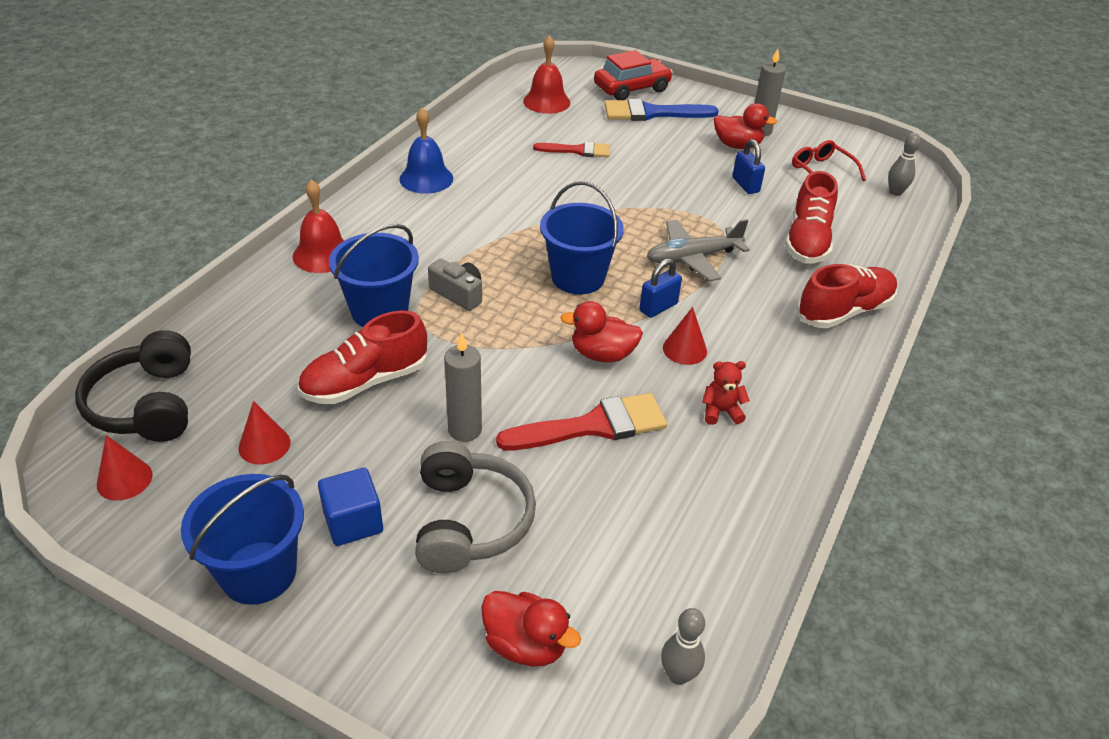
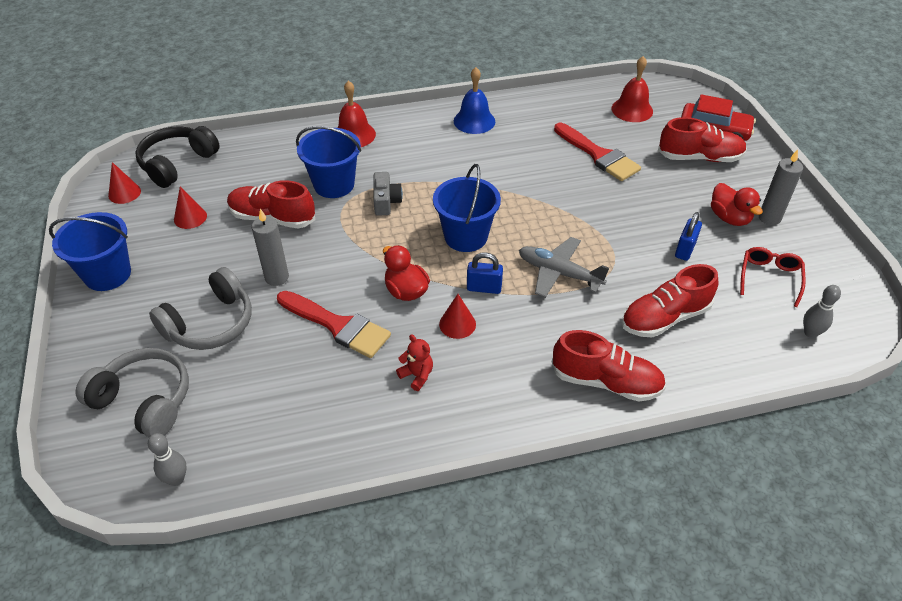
camera: 50 degrees right, 5 degrees up
blue cube [318,468,383,546] -> none
red duck [481,591,581,667] -> grey headphones [75,348,189,437]
red brush [533,141,610,157] -> red brush [554,123,641,181], size x1.58
blue brush [604,99,718,121] -> red shoe [658,117,747,162]

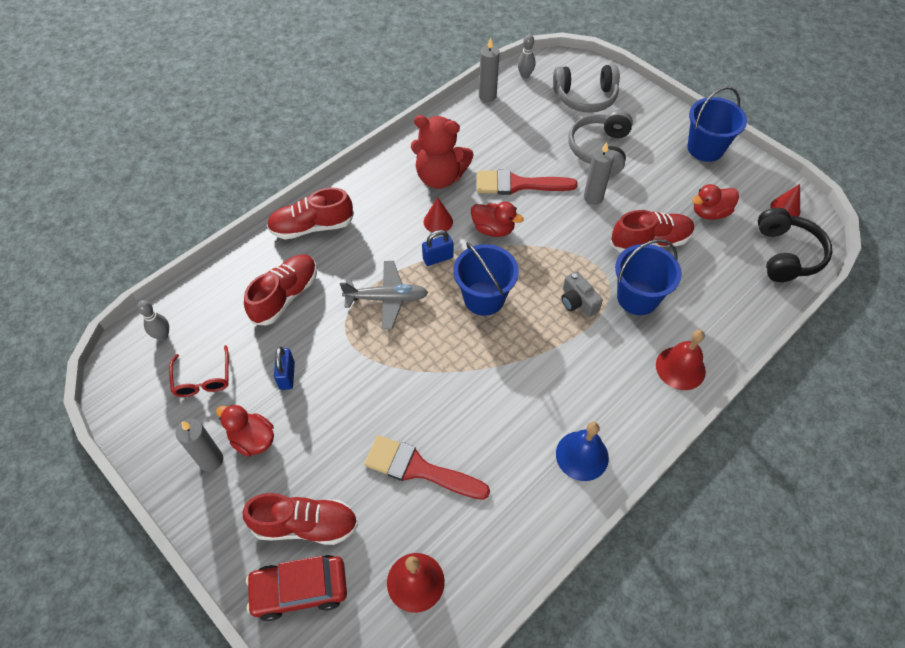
camera: 150 degrees right, 10 degrees up
red cone [174,187,207,229] -> red duck [692,184,739,220]
red teddy bear [396,335,433,391] -> red teddy bear [411,115,474,189], size x2.24
red shoe [658,117,747,162] -> red shoe turned 150 degrees counterclockwise [242,493,358,545]
none -> grey candle [479,38,499,102]

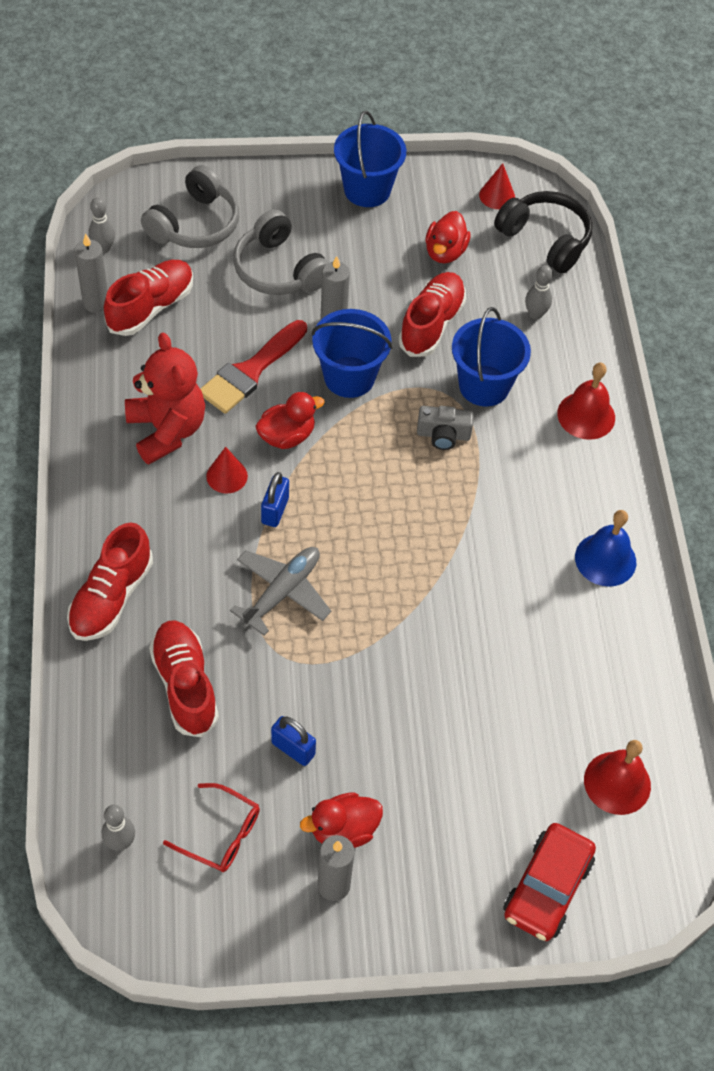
camera: 55 degrees left, 0 degrees up
red shoe [242,493,358,545] -> red shoe moved to [104,260,193,336]
red brush [364,435,490,500] -> none
red teddy bear [411,115,474,189] -> red teddy bear turned 75 degrees counterclockwise [125,332,205,464]
blue bucket [453,242,519,316] -> blue bucket moved to [311,309,393,398]
none -> grey bowling pin [525,265,553,319]

